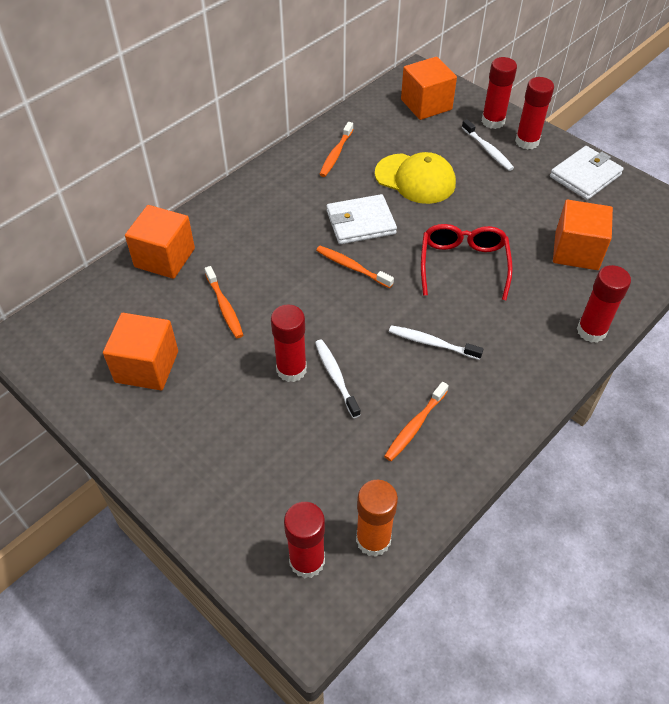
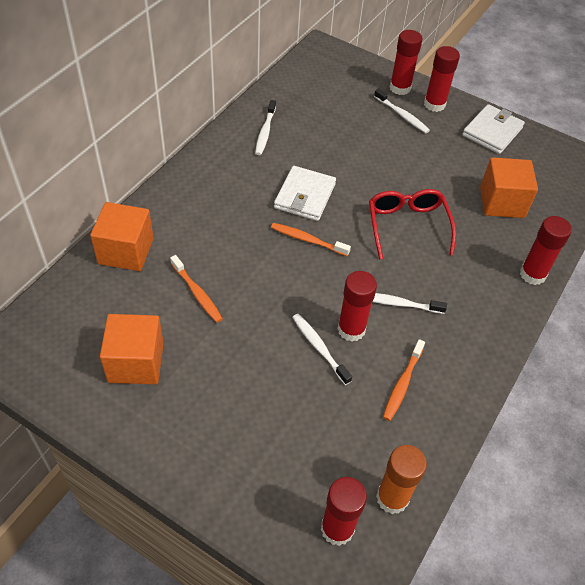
camera: 15 degrees left, 0 degrees up
red glue stick [271,304,307,382] -> red glue stick moved to [338,271,377,342]
orange toothbrush [319,122,354,177] -> white toothbrush [255,100,276,155]
white wallet [327,194,397,244] -> white wallet turned 45 degrees counterclockwise [274,166,336,221]
yellow cap [375,152,456,204] -> none
orange cube [401,57,457,120] -> none

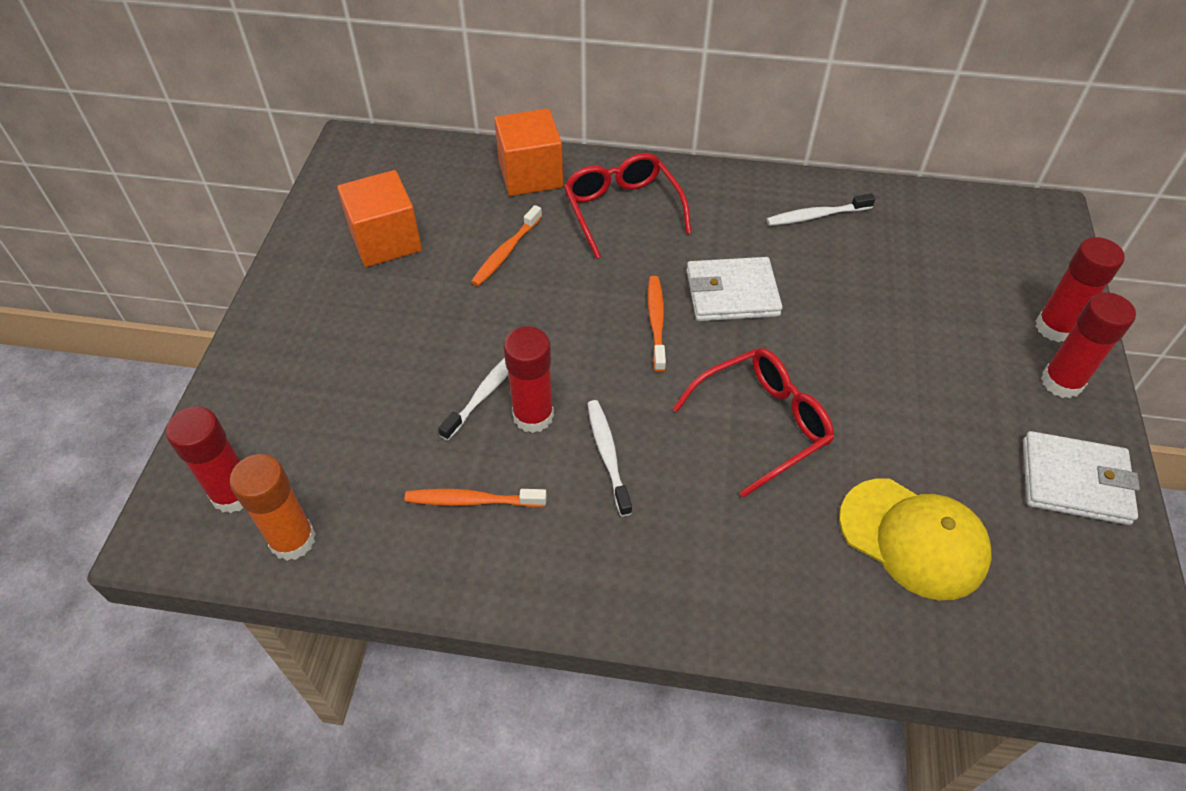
camera: 70 degrees right, 0 degrees up
white toothbrush [374,88,430,133] -> none
orange cube [480,157,538,218] -> yellow cap [839,478,992,600]
red glue stick [520,216,572,285] -> none
none -> red glasses [564,153,692,259]

